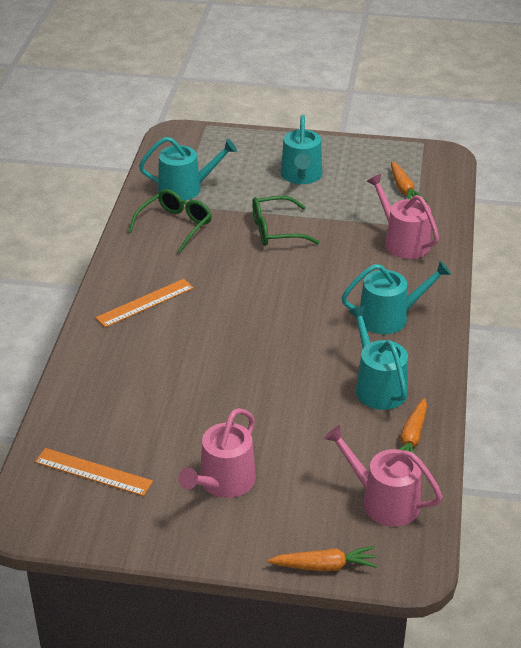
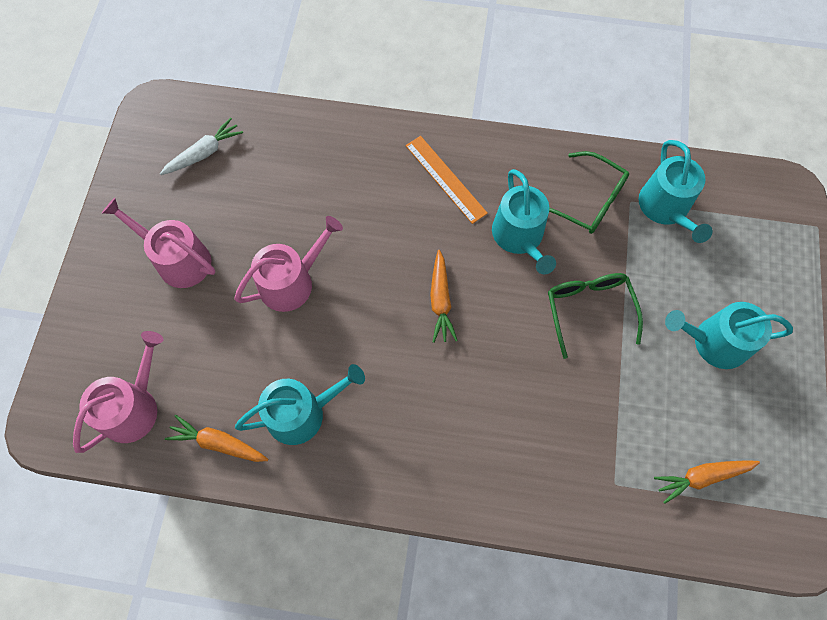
camera: 90 degrees right, 30 degrees up
orange ruler [35,448,153,496] -> white carrot [160,118,243,175]
orange carrot [267,546,378,571] -> orange carrot moved to [430,250,458,343]
turquoise watering can [341,261,451,334] -> turquoise watering can moved to [492,169,556,274]
pink watering can [367,174,439,259] -> pink watering can moved to [234,216,343,312]

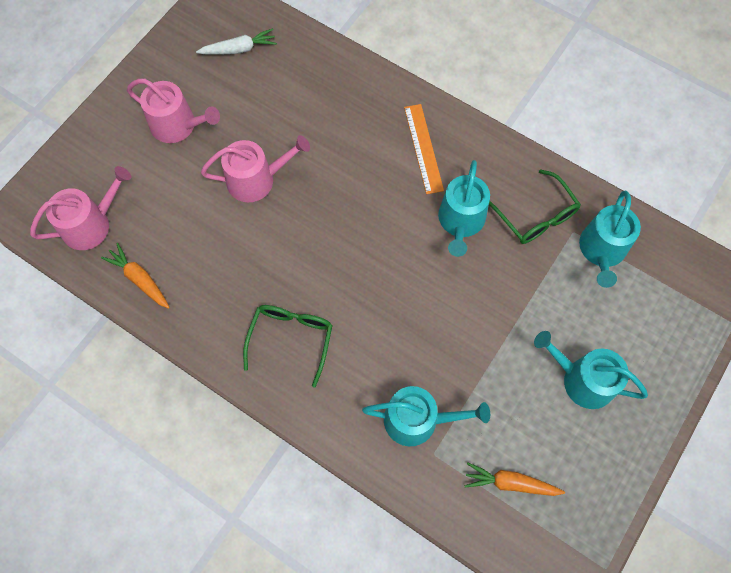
camera: 25 degrees right, 0 degrees up
pink watering can [102,198,215,288] -> pink watering can turned 150 degrees clockwise [127,79,220,143]
turquoise watering can [235,364,365,445] -> turquoise watering can moved to [362,386,490,446]
orange carrot [430,250,458,343] -> none
green glasses [548,273,643,359] -> green glasses moved to [243,305,333,387]

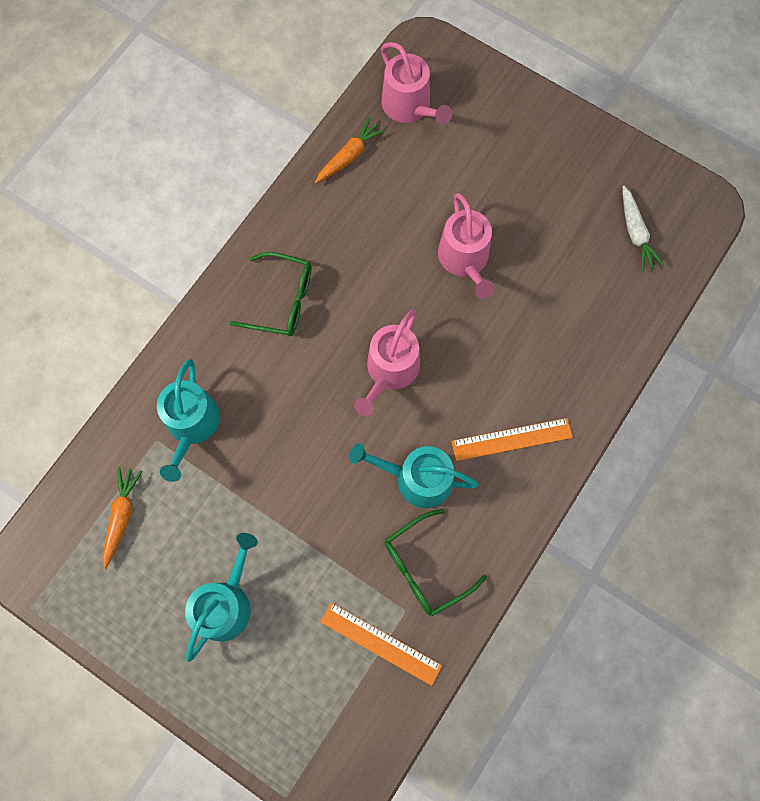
camera: 90 degrees right, 5 degrees up
pink watering can [127,79,220,143] -> pink watering can moved to [354,309,420,416]
turquoise watering can [579,190,641,288] -> orange ruler [321,602,442,686]

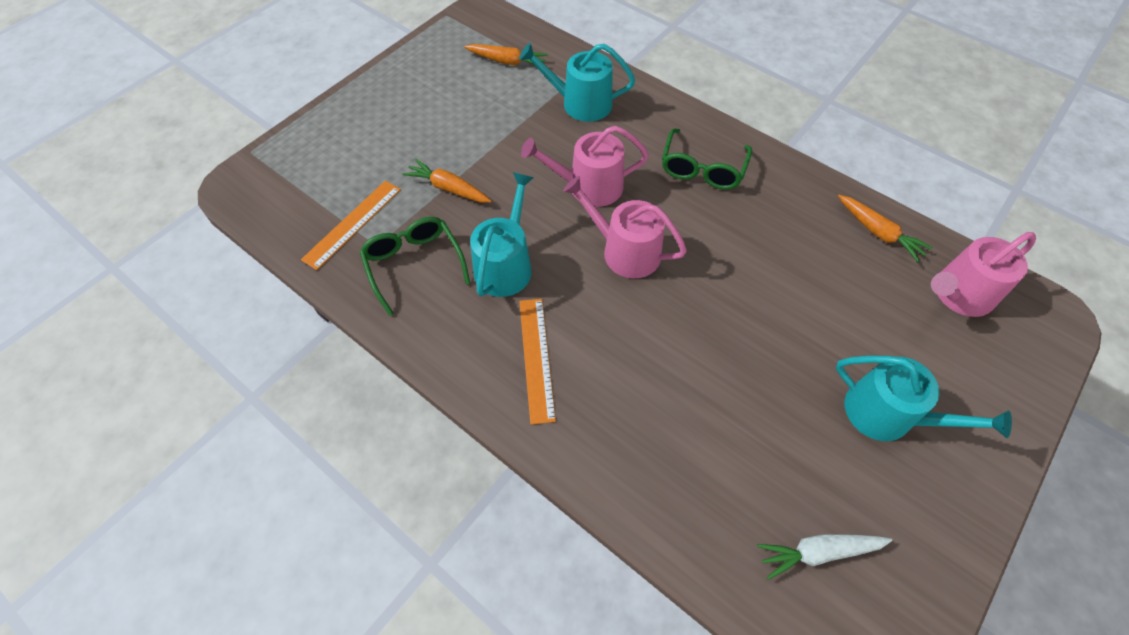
camera: 95 degrees right, 15 degrees down
turquoise watering can [185,533,258,662] -> turquoise watering can moved to [836,356,1012,441]
pink watering can [438,193,495,299] -> pink watering can moved to [521,126,649,207]
none -> orange carrot [402,158,492,203]

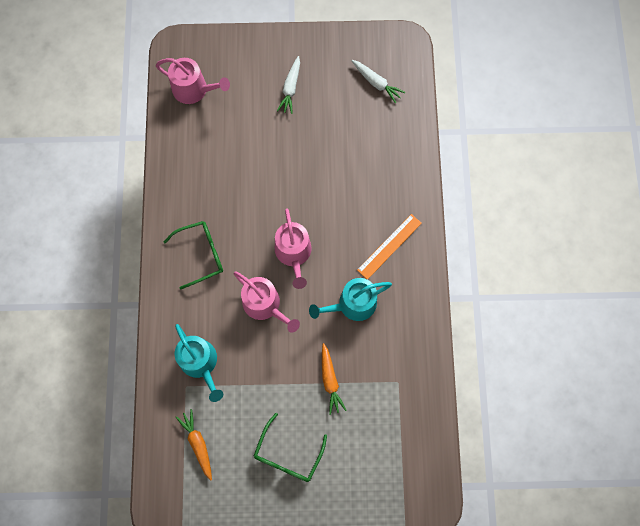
camera: 130 degrees left, 15 degrees up
orange ruler [301,181,401,270] -> none
green glasses [360,217,470,316] -> green glasses moved to [254,413,327,482]
turquoise watering can [836,356,1012,441] -> white carrot [277,56,300,114]
orange carrot [838,195,933,263] -> none

